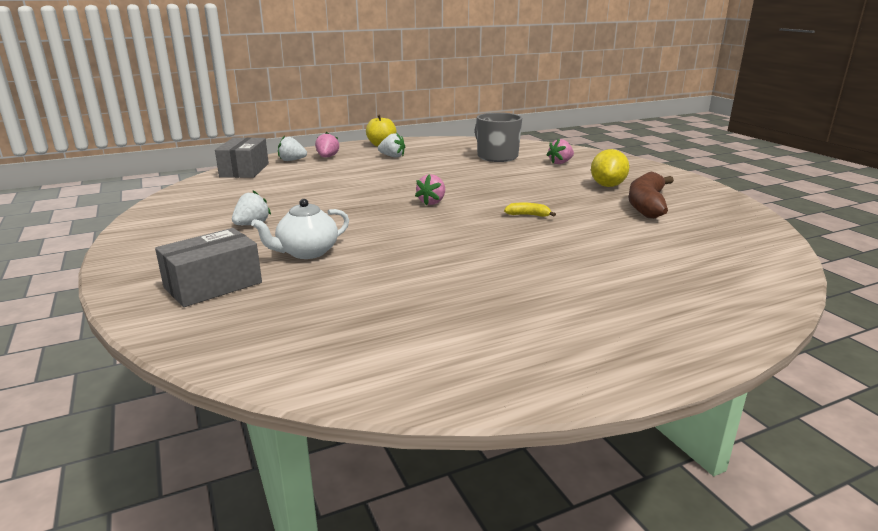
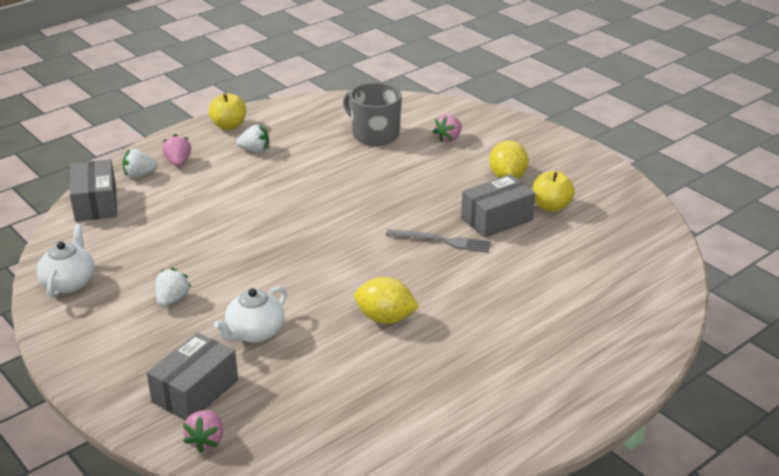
camera: 15 degrees left, 10 degrees up
pink strawberry [415,174,445,205] -> pink strawberry moved to [183,410,223,453]
yellow banana [504,203,556,217] -> grey fork [386,229,491,252]
brown banana [628,172,674,218] -> yellow apple [533,171,575,212]
none -> white teapot [37,224,94,298]
none -> yellow lemon [354,277,419,324]
none -> grey box [461,174,536,238]

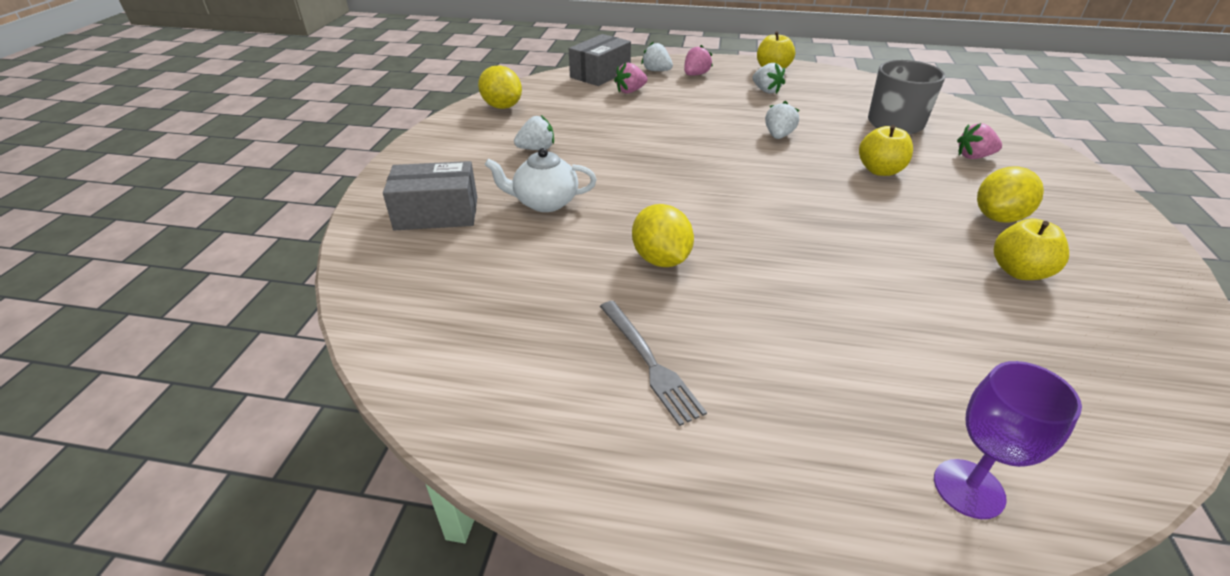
camera: 50 degrees right, 5 degrees up
white teapot [37,224,94,298] -> yellow lemon [478,65,522,109]
pink strawberry [183,410,223,453] -> pink strawberry moved to [614,63,648,94]
grey fork [386,229,491,252] -> grey fork moved to [600,301,707,426]
grey box [461,174,536,238] -> none
none -> white strawberry [765,101,799,139]
none -> yellow apple [859,125,913,176]
none -> purple goblet [934,361,1082,519]

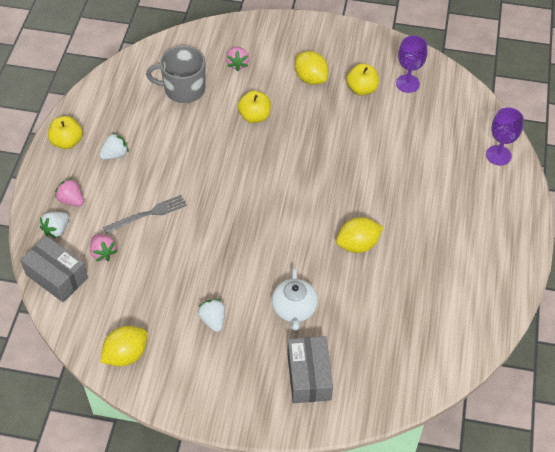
camera: 90 degrees left, 15 degrees up
grey fork [600,301,707,426] -> grey fork moved to [103,195,187,234]
white strawberry [765,101,799,139] -> none
none -> purple goblet [396,36,427,93]

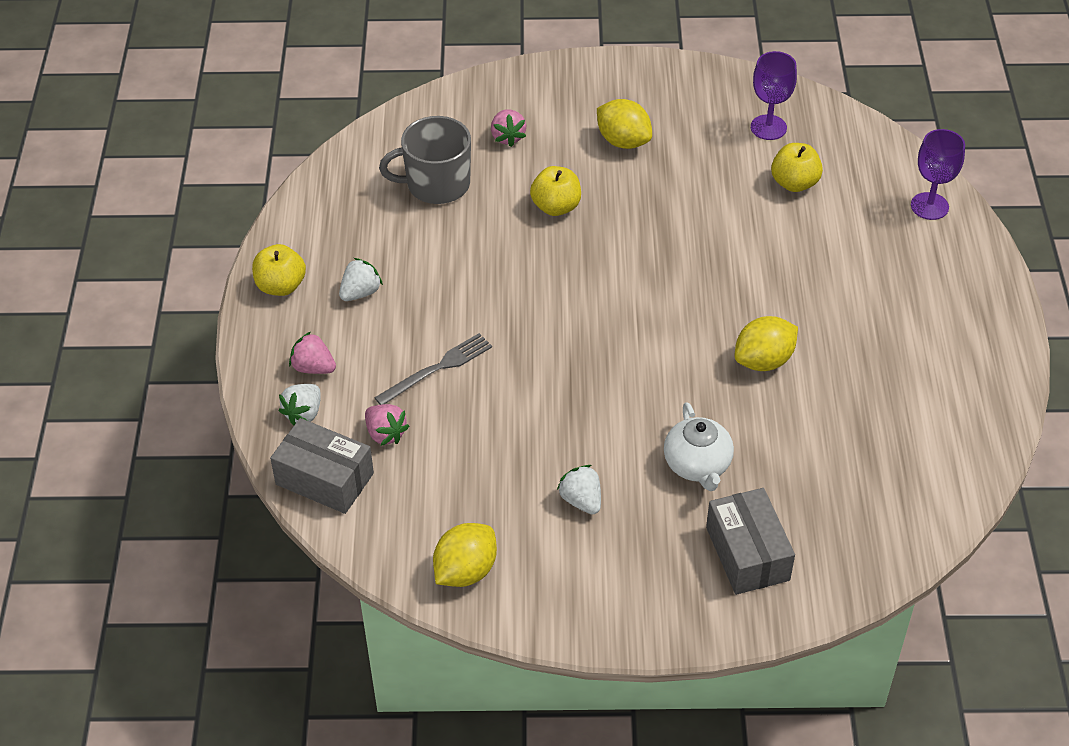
camera: 10 degrees left, 5 degrees down
yellow apple [346,63,379,96] -> yellow apple moved to [771,143,823,192]

